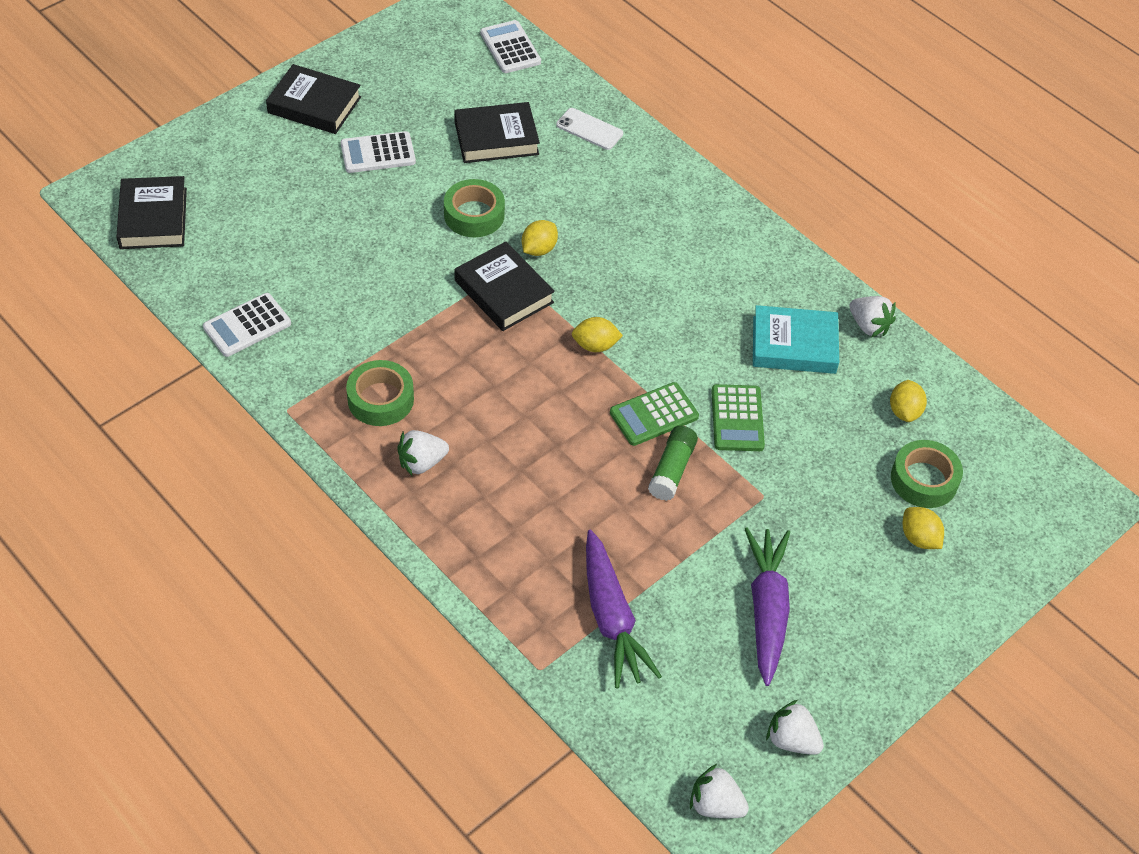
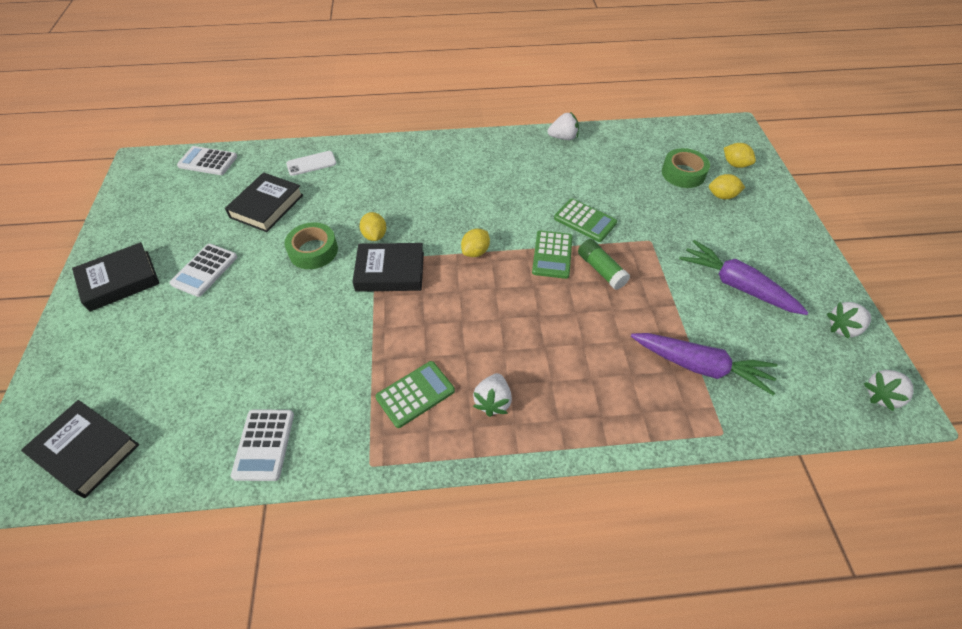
camera: 50 degrees left, 0 degrees up
green tape [346,360,414,426] -> green calculator [375,361,455,428]
turquoise book [753,305,839,374] -> none
yellow lemon [890,380,927,422] -> yellow lemon moved to [724,143,756,168]

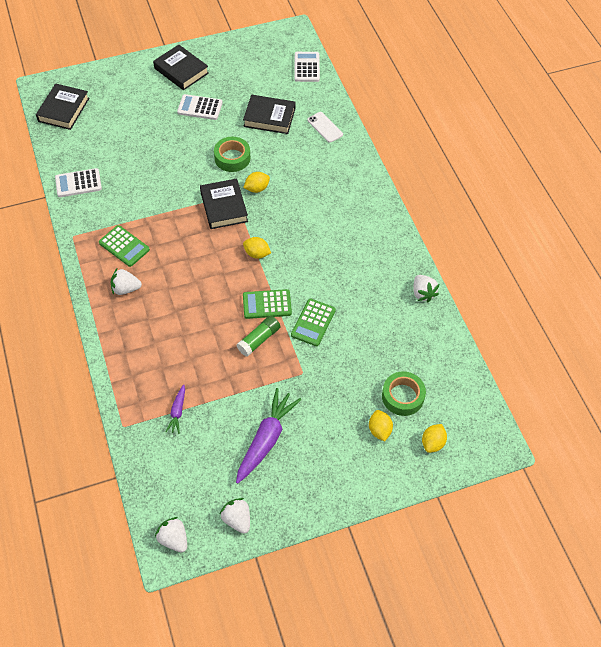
camera: 75 degrees right, 5 degrees up
purple carrot [631,333,777,396] -> purple carrot [166,384,185,434], size x0.51

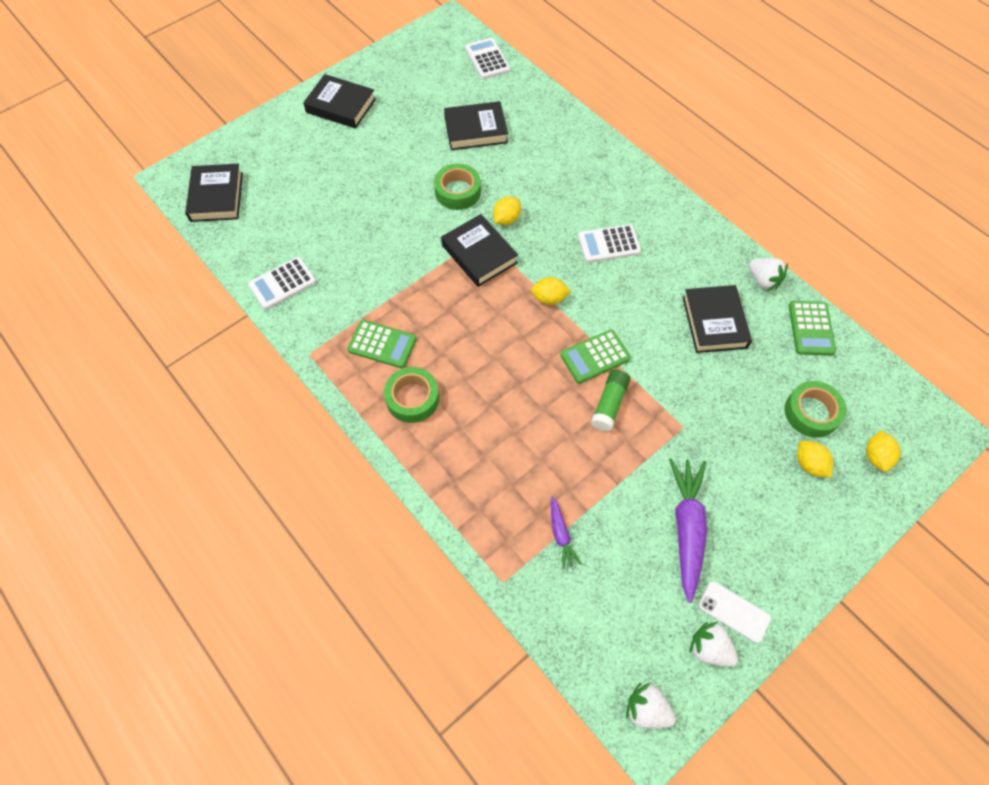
camera: 20 degrees left, 5 degrees up
white strawberry [111,269,142,295] -> green tape [384,367,439,423]
white calculator [177,94,223,120] -> white calculator moved to [578,224,641,263]
green calculator [291,299,336,346] -> green calculator moved to [789,301,836,355]
white phone [307,112,343,143] -> white phone moved to [698,581,771,643]
none -> black book [682,285,752,353]

